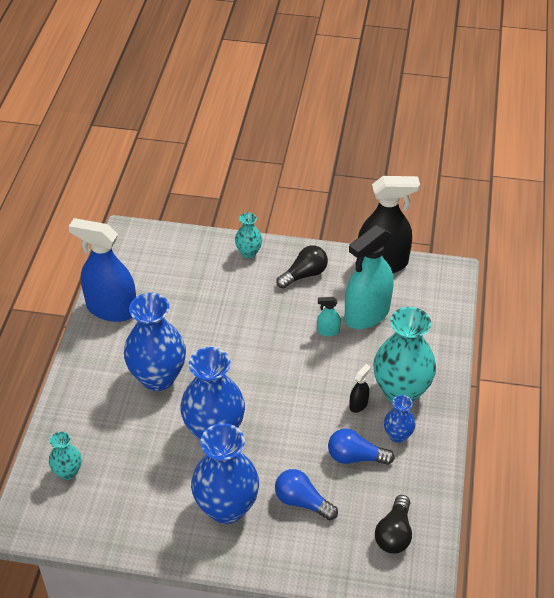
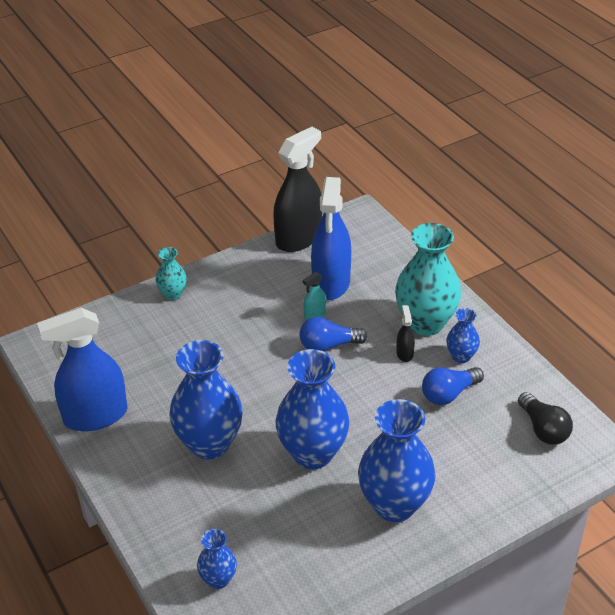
camera: 40 degrees left, 5 degrees down
turquoise vase [49,432,81,480] -> blue vase [197,529,237,589]
blue light bulb [275,469,338,520] -> blue light bulb moved to [300,317,367,351]
black light bulb [276,246,328,289] -> none
turquoise spray bottle [345,225,394,329] -> blue spray bottle [311,177,351,300]

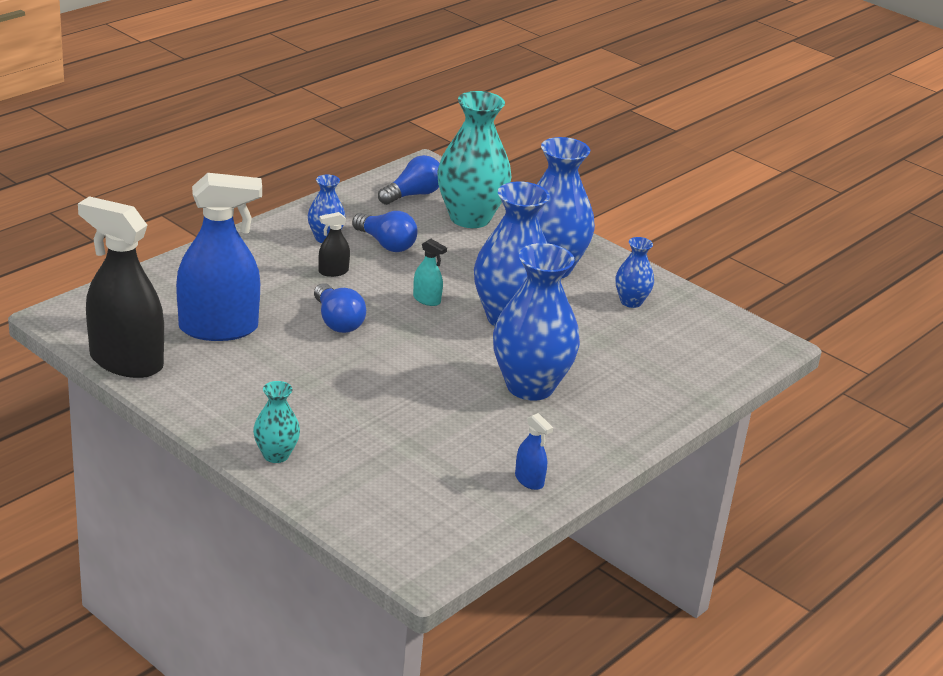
camera: 110 degrees left, 10 degrees down
blue spray bottle [37,308,128,431] -> blue spray bottle [515,413,553,490], size x0.42
blue vase [197,529,237,589] -> blue vase moved to [615,237,654,308]
turquoise spray bottle [303,272,326,320] -> turquoise spray bottle moved to [413,239,447,306]
turquoise vase [395,223,461,336] -> turquoise vase moved to [437,91,511,228]
black light bulb [518,392,573,445] -> blue light bulb [378,155,440,205]

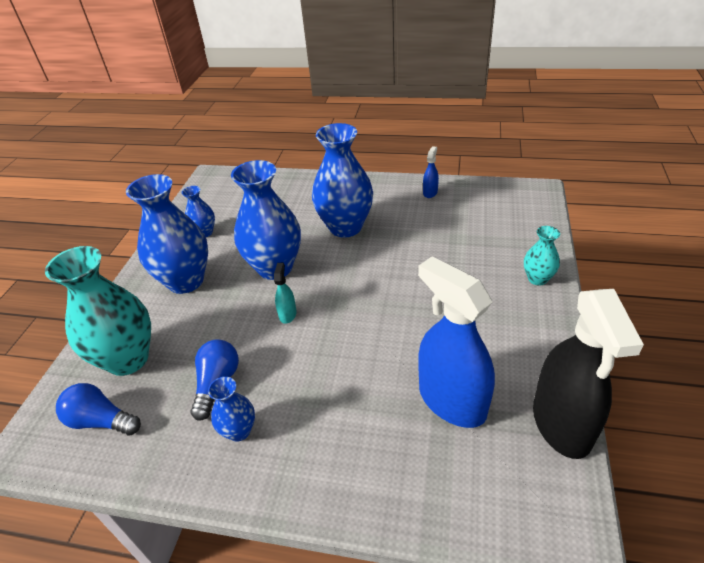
camera: 115 degrees left, 10 degrees up
blue light bulb [314,283,366,333] -> none
black spray bottle [319,212,350,277] -> none

